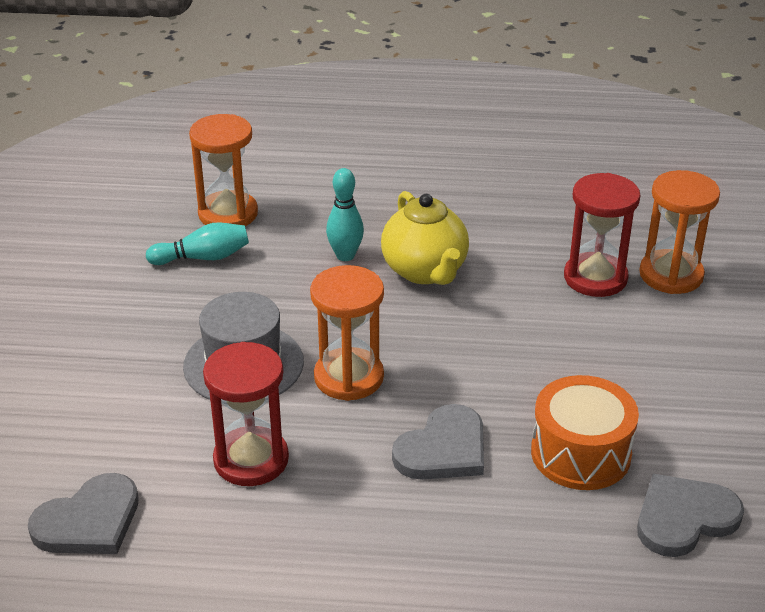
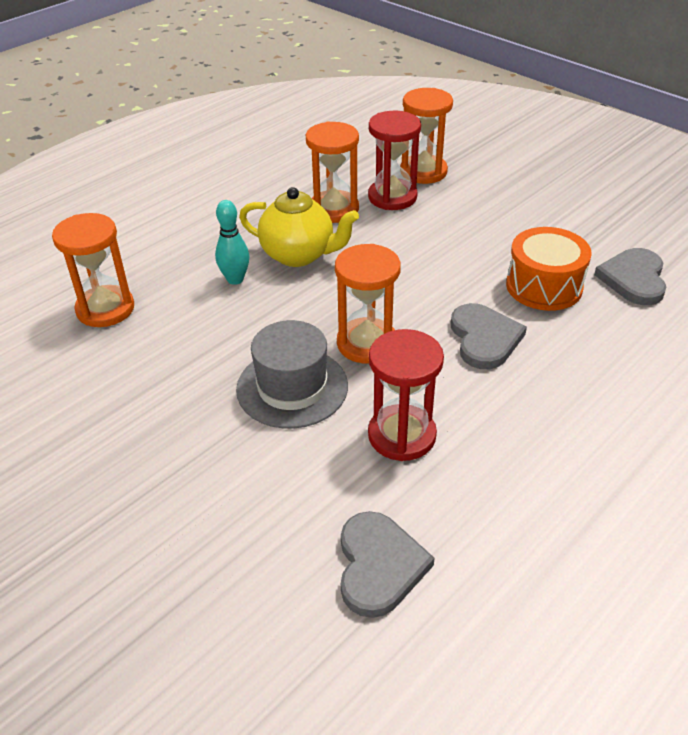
camera: 50 degrees left, 5 degrees up
turquoise bowling pin [146,222,249,265] -> none
none -> orange hourglass [306,121,359,223]

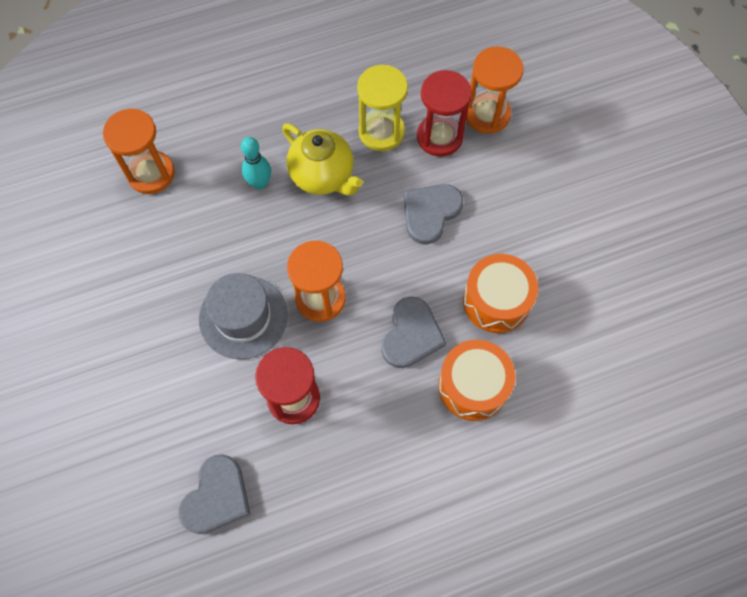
camera: 25 degrees right, 25 degrees up
orange hourglass [306,121,359,223] -> yellow hourglass [357,65,408,151]
grey heart [594,248,666,305] -> grey heart moved to [404,184,463,245]
none -> orange drum [438,339,516,421]

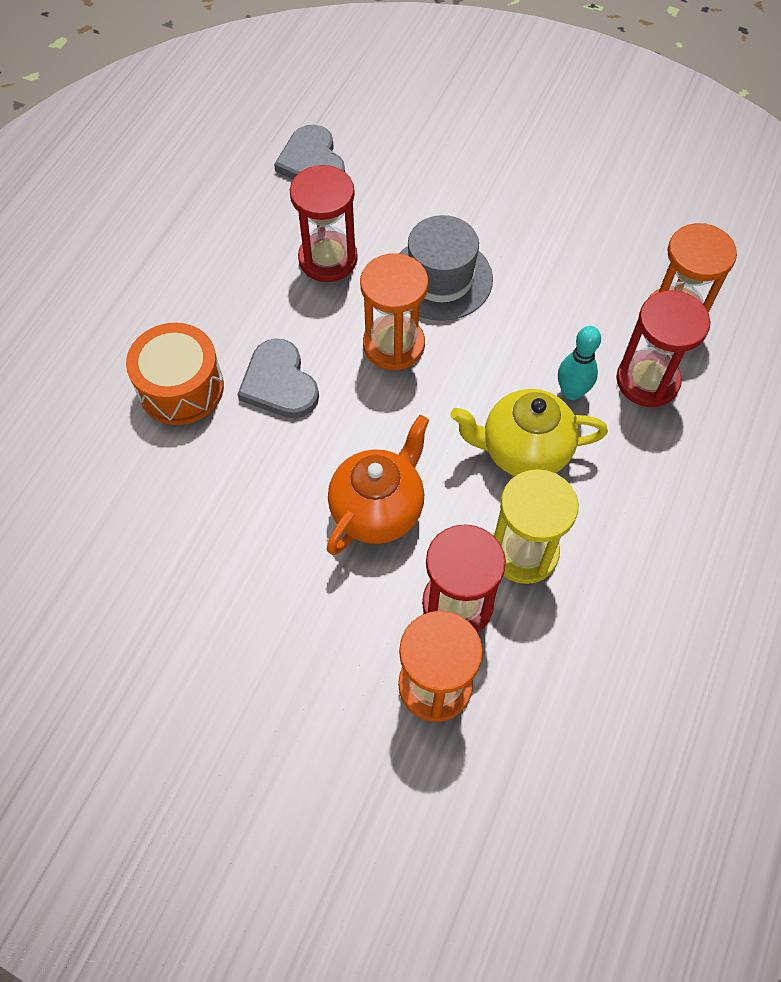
camera: 135 degrees right, 5 degrees down
grey heart [404,184,463,245] -> orange teapot [327,415,429,555]
orange drum [463,254,538,333] -> none
none -> red hourglass [616,290,710,407]

